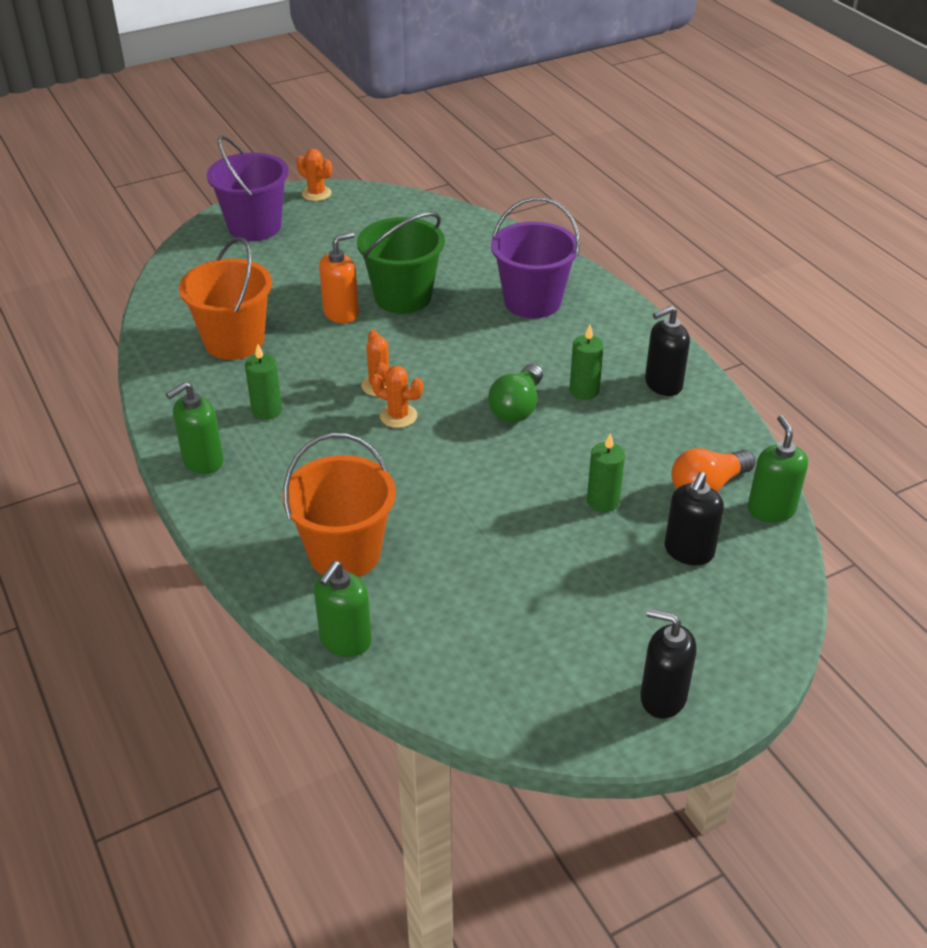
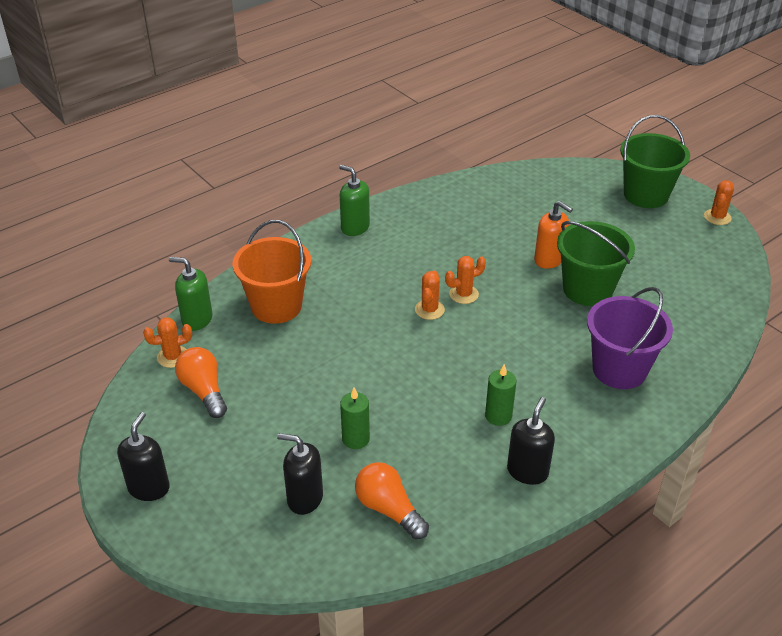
camera: 80 degrees right, 0 degrees up
orange bucket [179,237,272,360] -> none
purple bucket [207,136,289,241] -> green bucket [620,115,690,208]
green candle [245,344,282,420] -> none
green light bulb [488,364,543,423] -> none
black soap dispenser [645,306,690,396] -> black soap dispenser turned 60 degrees clockwise [507,397,555,485]
green soap dispenser [748,415,808,523] -> none
none -> orange cactus [143,317,192,368]
none -> orange light bulb [175,347,227,418]

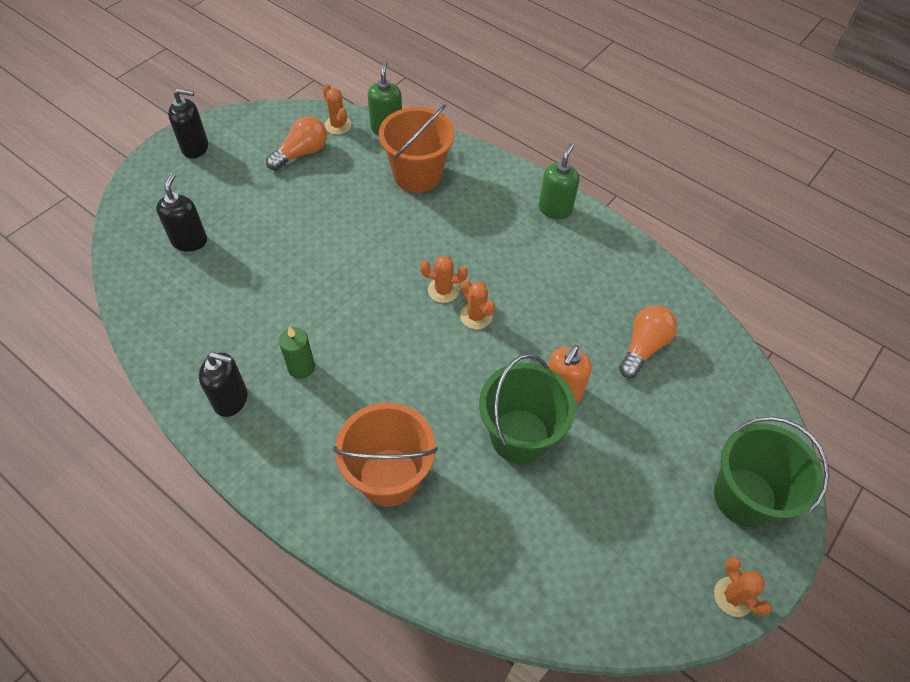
camera: 75 degrees right, 15 degrees up
green candle [340,387,370,449] -> none
orange light bulb [355,462,429,539] -> orange light bulb moved to [619,305,677,378]
purple bucket [587,287,673,389] -> orange bucket [333,402,438,507]
orange cactus [704,180,734,225] -> orange cactus turned 45 degrees clockwise [714,557,772,617]

